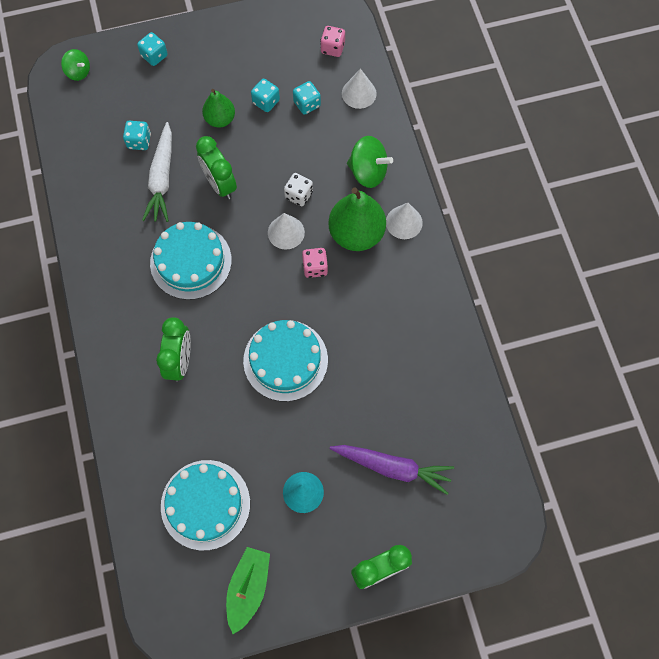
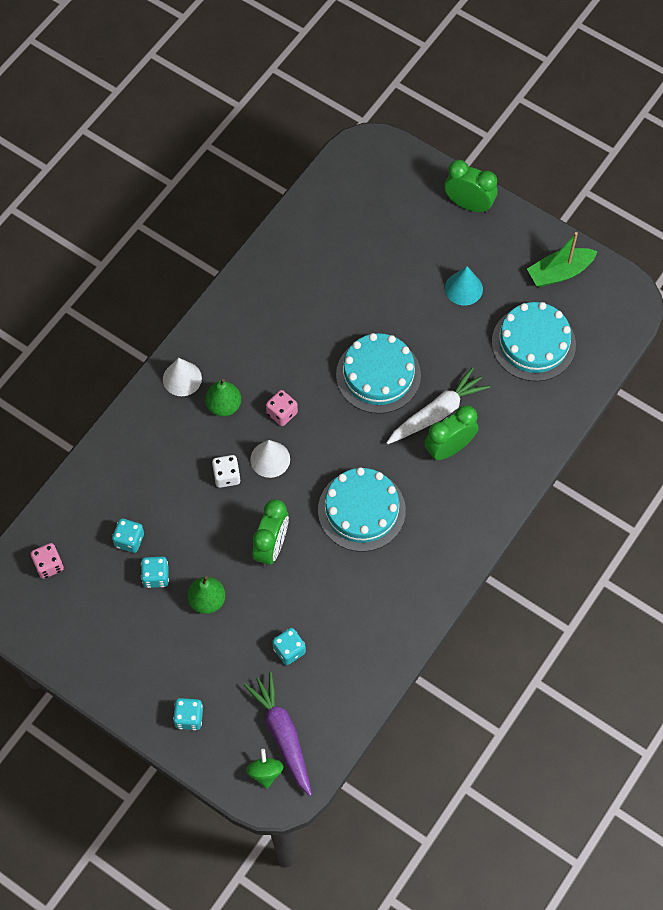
camera: 130 degrees left, 5 degrees down
white carrot [142,122,172,222] -> white carrot moved to [386,367,490,444]
green pear [328,188,386,251] -> green pear [205,379,241,417], size x0.60
purple carrot [330,445,454,495] -> purple carrot moved to [244,672,312,796]
white cone [342,69,377,109] -> none
green spinning top [347,136,393,188] -> none

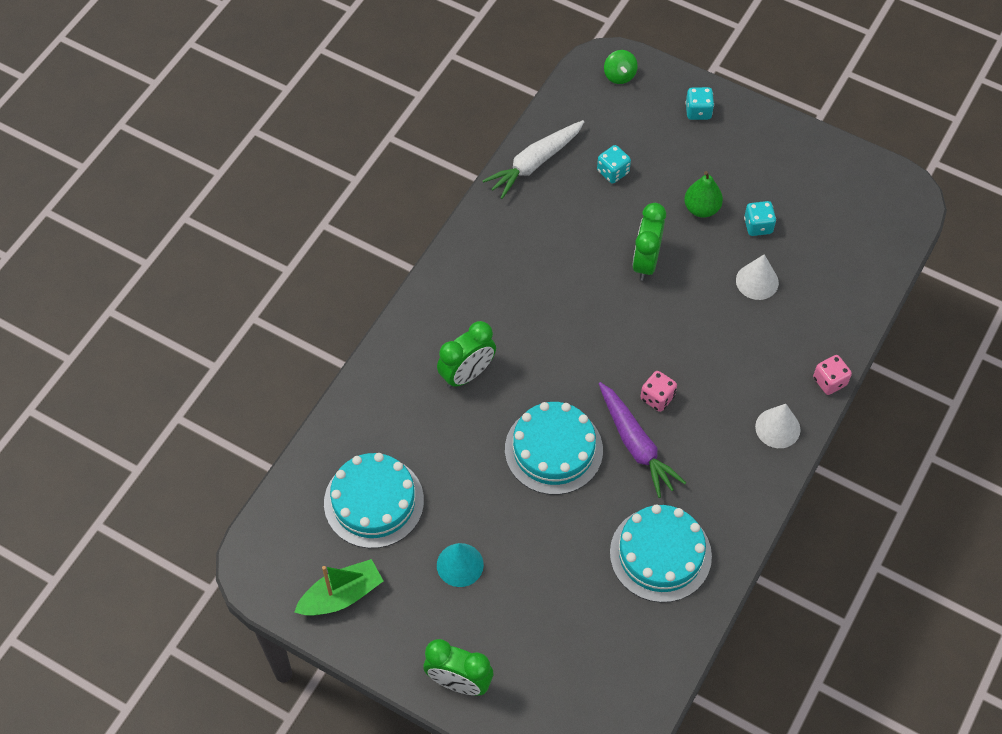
camera: 175 degrees right, 5 degrees down
pink dice [30,543,64,579] -> pink dice moved to [813,355,852,395]
turquoise dice [112,518,144,553] -> none
green pear [205,379,241,417] -> none
white dice [212,455,241,488] -> none
purple carrot [244,672,312,796] -> purple carrot moved to [598,382,686,498]
white cone [250,440,290,478] -> white cone moved to [736,254,779,300]
turquoise cake [318,467,406,552] -> turquoise cake moved to [610,505,712,603]
white carrot [386,367,490,444] -> white carrot moved to [482,120,585,199]

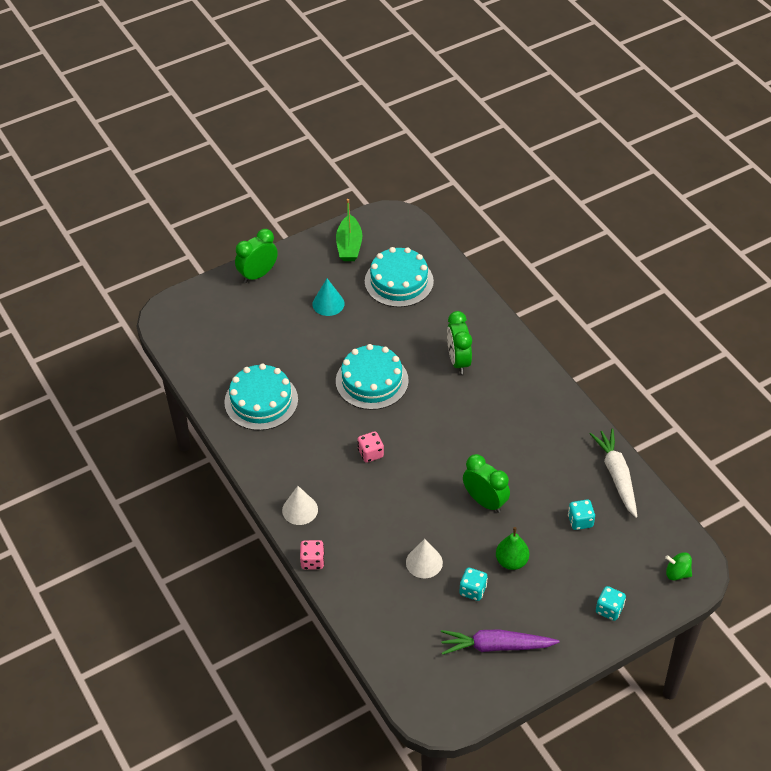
camera: 120 degrees right, 10 degrees down
purple carrot [598,382,686,498] -> purple carrot moved to [441,629,560,655]

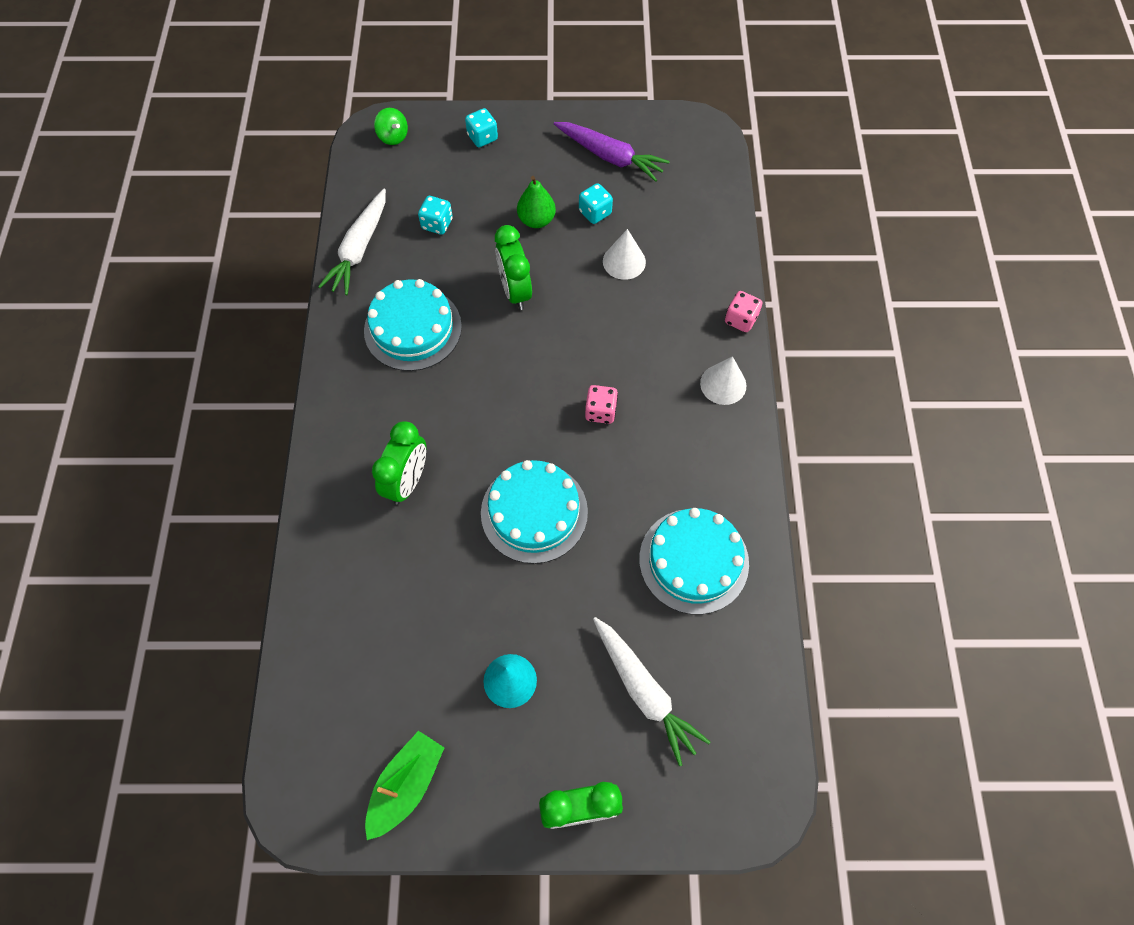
camera: 150 degrees left, 15 degrees up
turquoise cake [365,247,434,307] -> turquoise cake moved to [364,279,462,371]
none -> white carrot [593,617,710,766]

